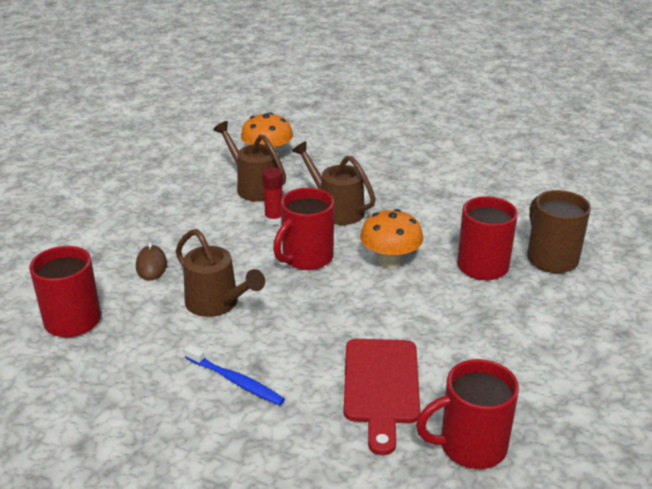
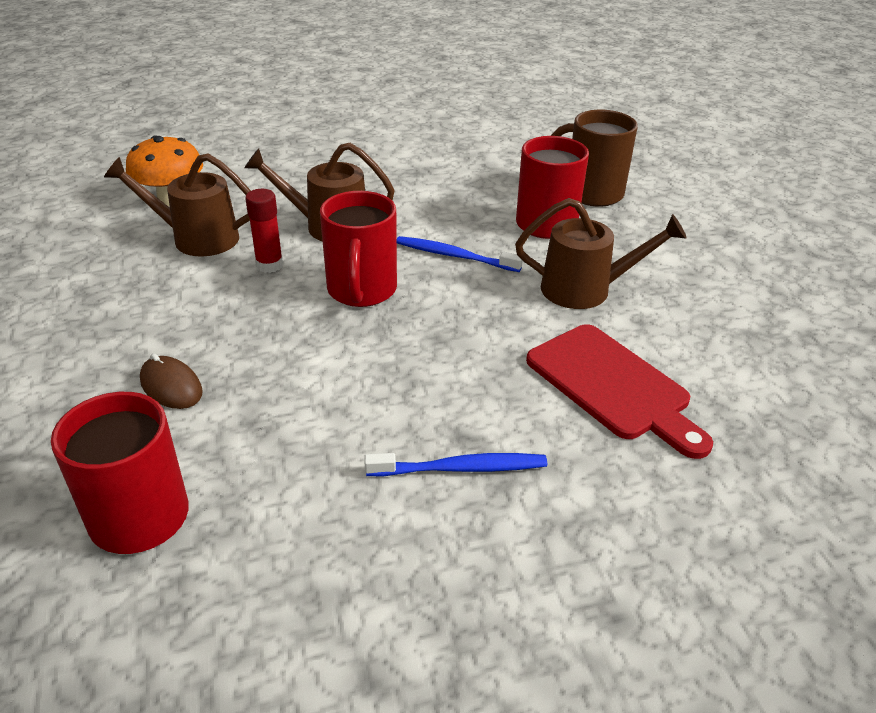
camera: 40 degrees left, 5 degrees up
brown watering can [176,229,265,317] -> brown watering can moved to [515,198,687,309]
orange mushroom [360,209,423,268] -> blue toothbrush [397,236,523,272]
red mug [416,359,519,469] -> none

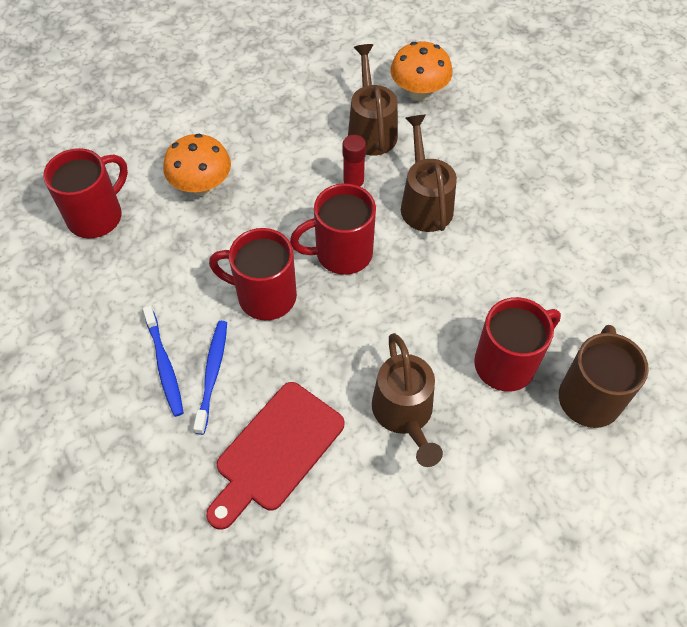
camera: 75 degrees right, 20 degrees up
brown mouse [140,353,203,409] -> orange mushroom [163,134,231,196]
blue toothbrush [397,236,523,272] -> blue toothbrush moved to [193,321,227,435]
none -> red mug [209,228,297,320]

